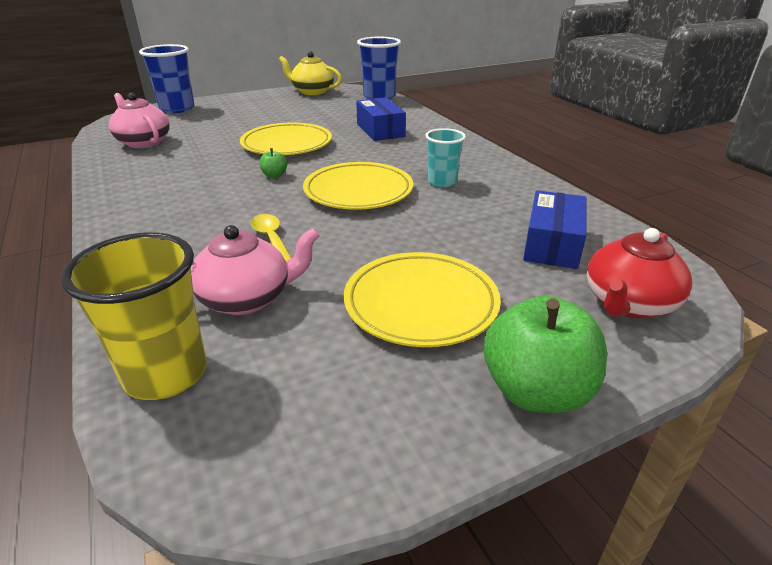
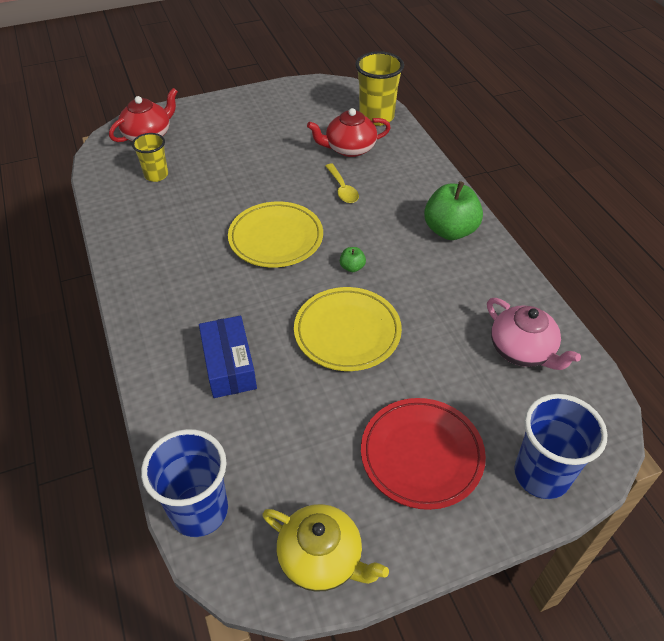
camera: 175 degrees left, 15 degrees up
pink teapot [191,225,320,315] -> red teapot [307,108,391,157]
yellow plate [344,252,501,347] -> none
turquoise cup [425,128,466,187] -> none
green apple [484,296,607,413] -> green apple moved to [424,181,483,240]
blue box [523,190,586,269] -> yellow cup [132,133,168,182]
none -> red plate [361,398,486,510]

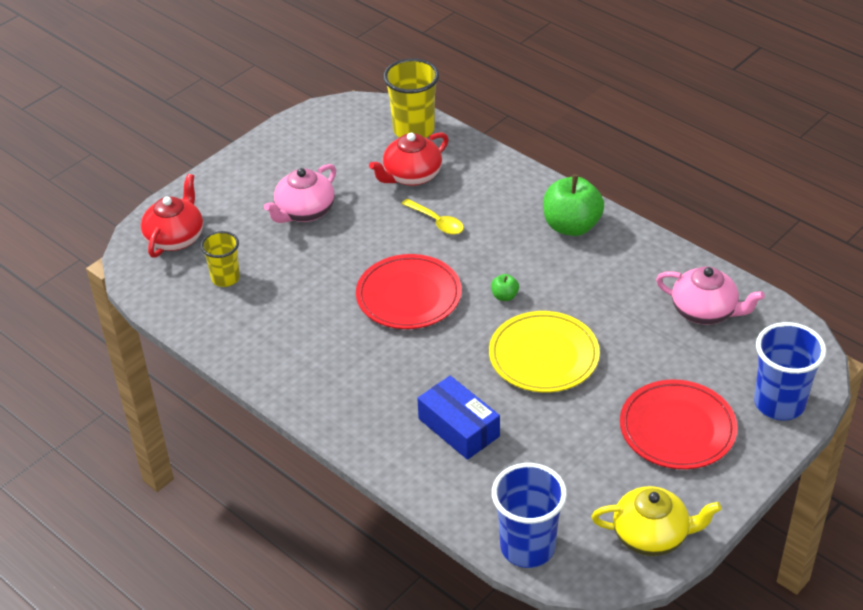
camera: 25 degrees left, 5 degrees down
yellow plate [228,202,323,267] -> red plate [356,254,461,329]
none -> pink teapot [264,164,336,223]

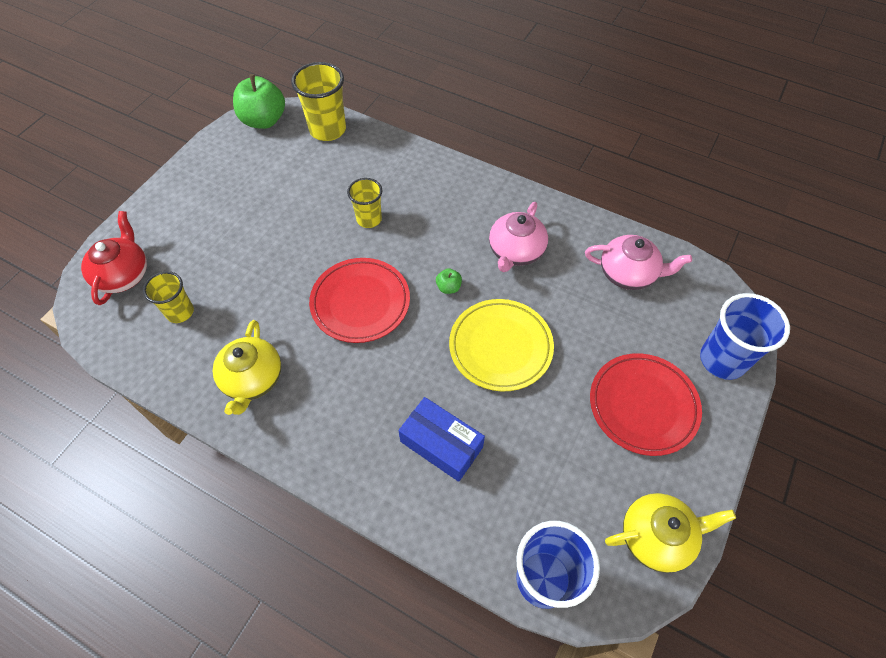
camera: 15 degrees left, 15 degrees up
pink teapot [264,164,336,223] -> pink teapot moved to [489,202,548,272]
red teapot [369,132,449,186] -> none
yellow spoon [402,199,464,235] -> yellow cup [347,178,382,228]
green apple [543,174,604,236] -> green apple moved to [233,74,285,129]
none -> yellow teapot [213,320,281,415]

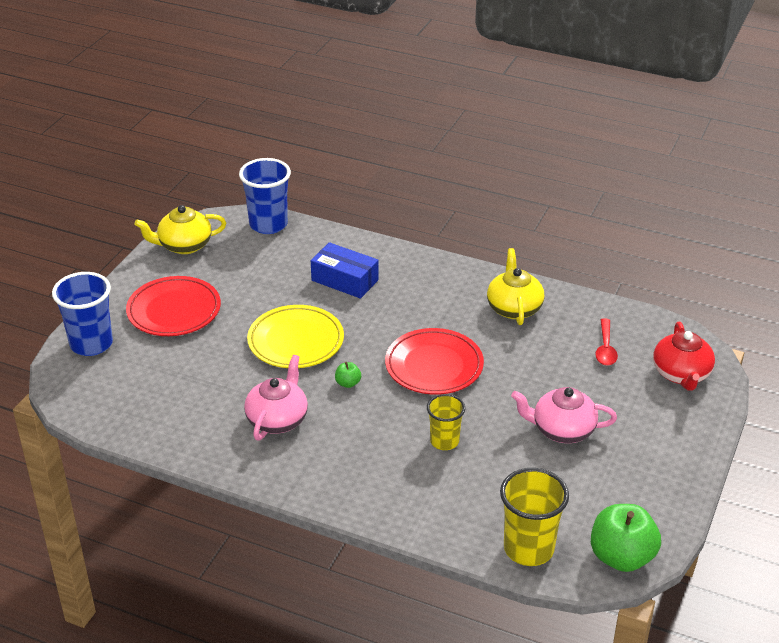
camera: 175 degrees right, 20 degrees down
yellow cup [143,271,194,323] -> red spoon [595,318,618,366]
pink teapot [585,235,692,290] -> pink teapot moved to [511,387,617,443]

